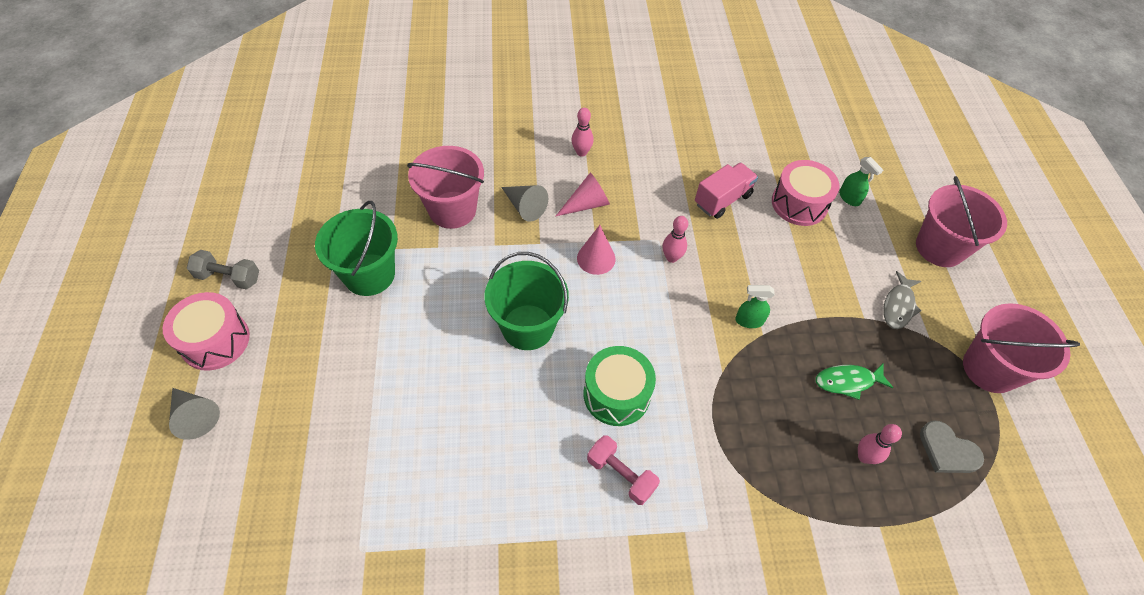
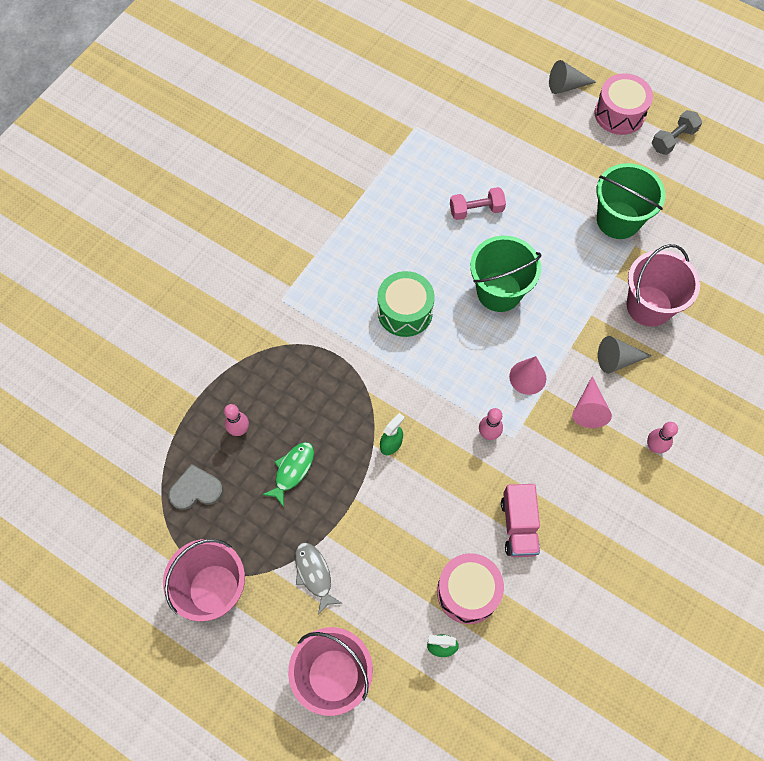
camera: 130 degrees right, 10 degrees up
pink dumbbell [587,435,660,505] -> pink dumbbell moved to [450,187,506,220]

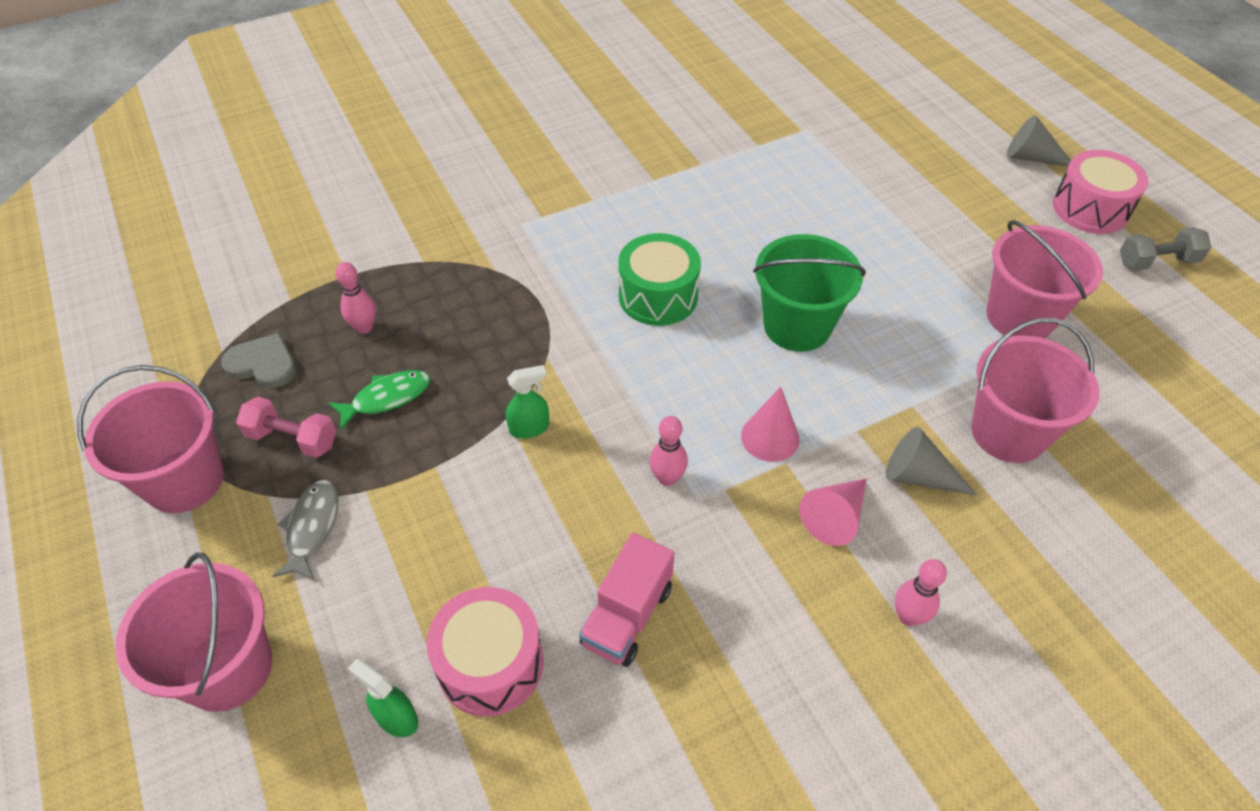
camera: 30 degrees right, 15 degrees down
pink dumbbell [450,187,506,220] -> pink dumbbell moved to [236,397,337,458]
green bucket [596,163,665,239] -> pink bucket [987,220,1103,338]

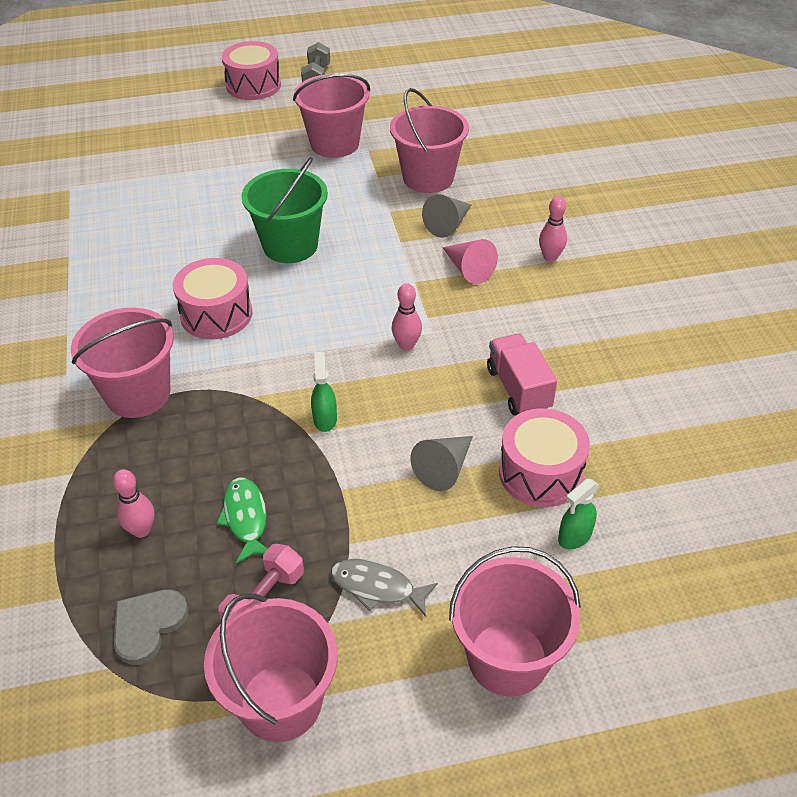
camera: 75 degrees left, 5 degrees down
pink truck [579,533,674,667] -> pink truck turned 150 degrees counterclockwise [487,334,557,415]
green drum [618,233,701,326] -> pink drum [173,258,252,339]
pink cone [741,386,799,462] -> none
grey cone [1007,115,1071,167] -> grey cone moved to [411,436,473,491]
none -> pink bucket [71,308,174,418]

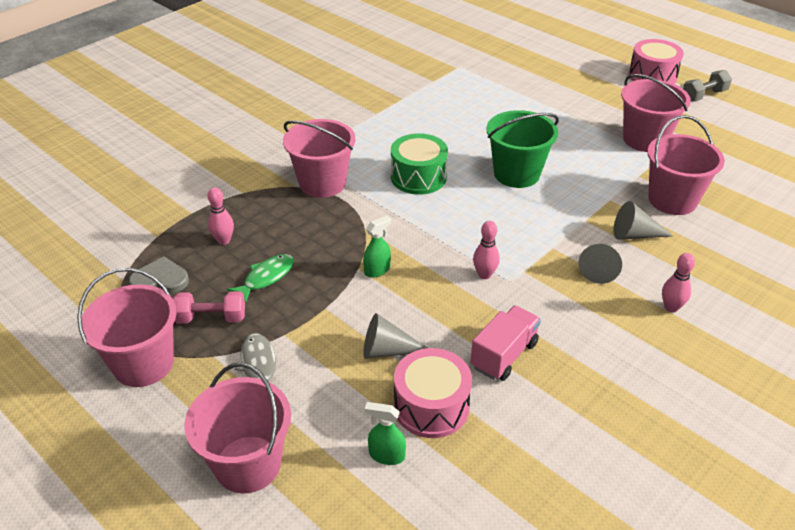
camera: 55 degrees right, 5 degrees down
pink drum [173,258,252,339] -> green drum [391,133,448,195]
pink cone [442,239,498,284] -> grey cone [579,244,622,284]

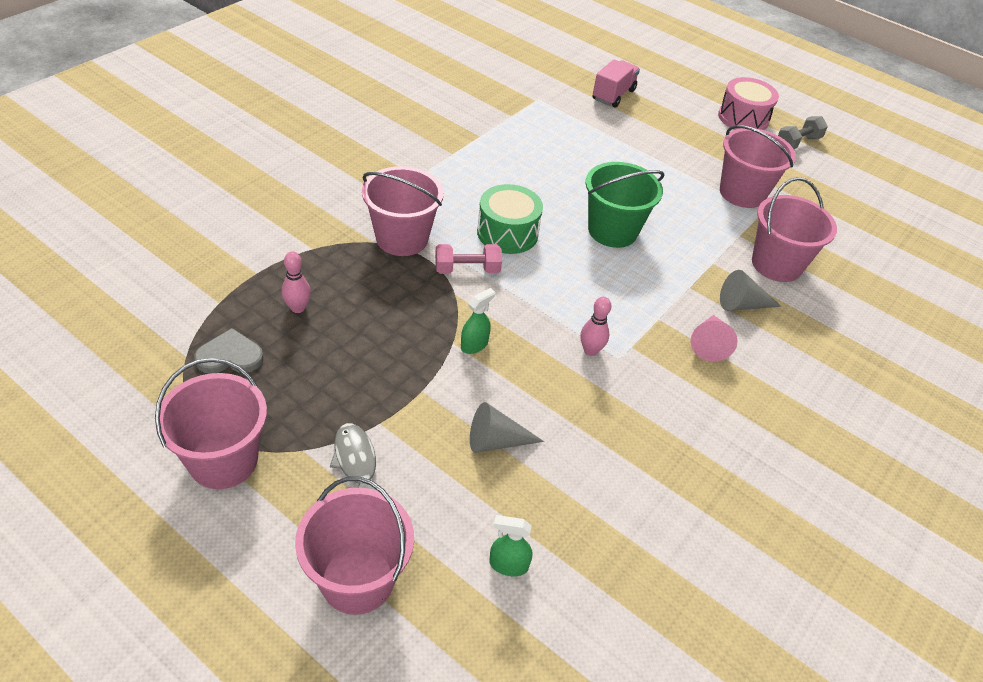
camera: 10 degrees left, 5 degrees up
pink dumbbell [172,291,245,324] -> pink dumbbell moved to [435,244,502,274]
green fish [227,254,294,303] -> none
pink drum [394,348,472,438] -> none
pink truck [471,305,541,381] -> pink truck moved to [592,59,640,107]
grey cone [579,244,622,284] -> pink cone [691,315,738,362]
pink bowling pin [662,253,695,313] -> none

